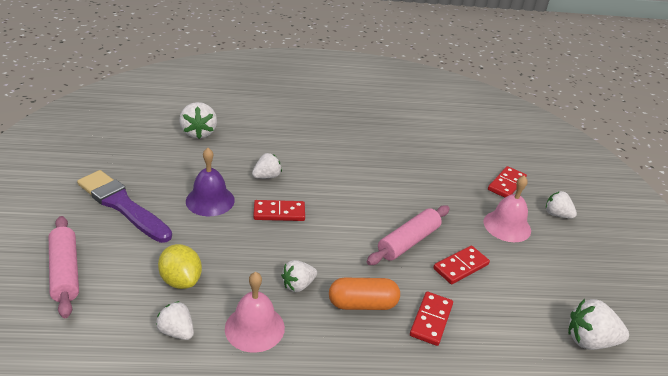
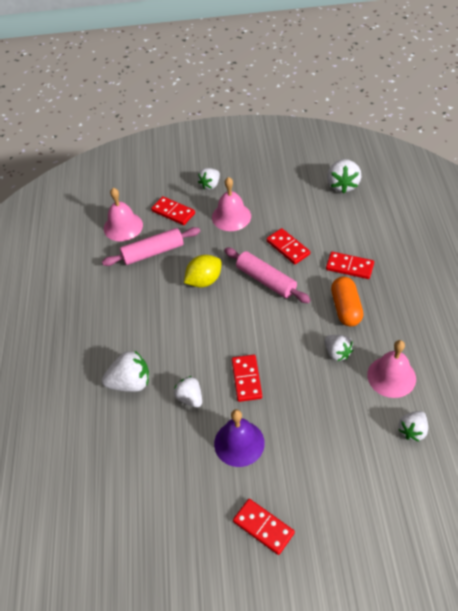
camera: 85 degrees left, 15 degrees up
pink rolling pin [49,216,79,318] -> pink rolling pin moved to [102,227,200,266]
purple brush [77,170,172,243] -> red domino [233,499,295,555]
yellow lemon [158,244,202,289] -> yellow lemon moved to [184,255,222,288]
white strawberry [179,102,217,139] -> white strawberry moved to [102,351,149,392]
none -> pink bell [104,188,143,242]

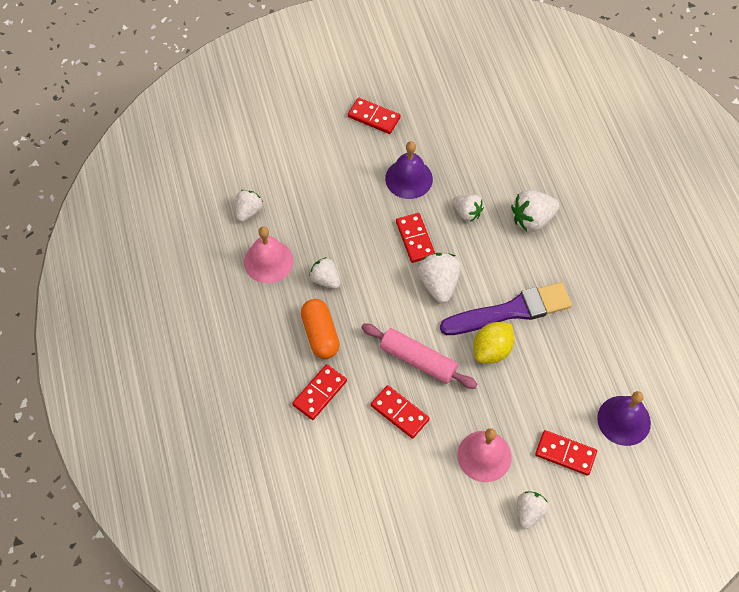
camera: 165 degrees right, 10 degrees up
pink rolling pin [102,227,200,266] -> none
pink bell [104,188,143,242] -> purple bell [597,391,651,446]
red domino [326,252,374,279] -> red domino turned 60 degrees counterclockwise [292,364,347,420]
white strawberry [327,159,361,194] -> white strawberry moved to [417,253,461,303]
none -> purple brush [440,282,572,335]

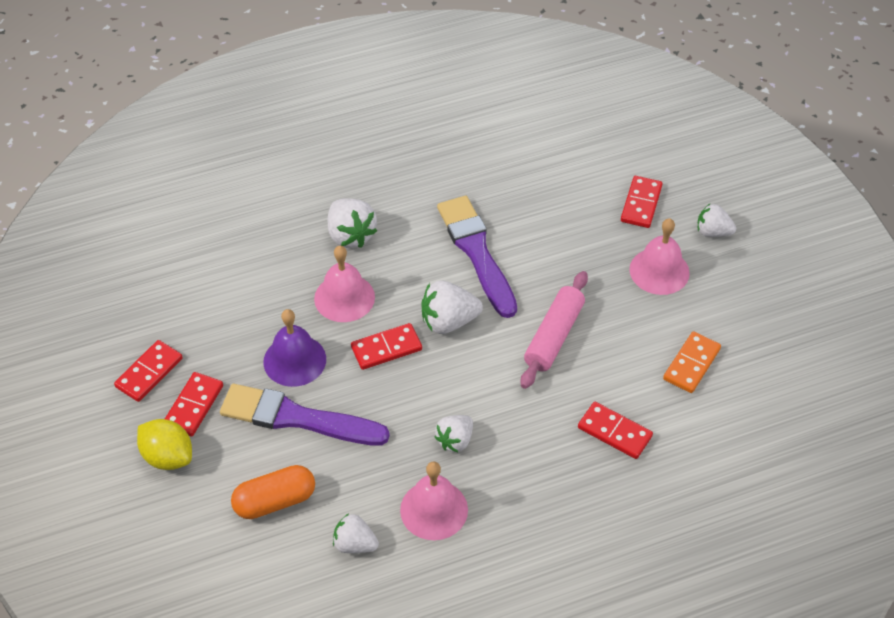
camera: 95 degrees left, 10 degrees down
orange capsule [301,299,340,359] -> orange capsule moved to [231,465,315,519]
red domino [371,385,430,439] -> red domino moved to [114,340,183,402]
white strawberry [453,194,484,222] -> pink bell [314,246,375,322]
yellow lemon [473,322,514,363] -> yellow lemon moved to [137,419,192,470]
purple bell [597,391,651,446] -> none
none -> purple brush [220,384,390,446]
none -> orange domino [663,331,721,393]

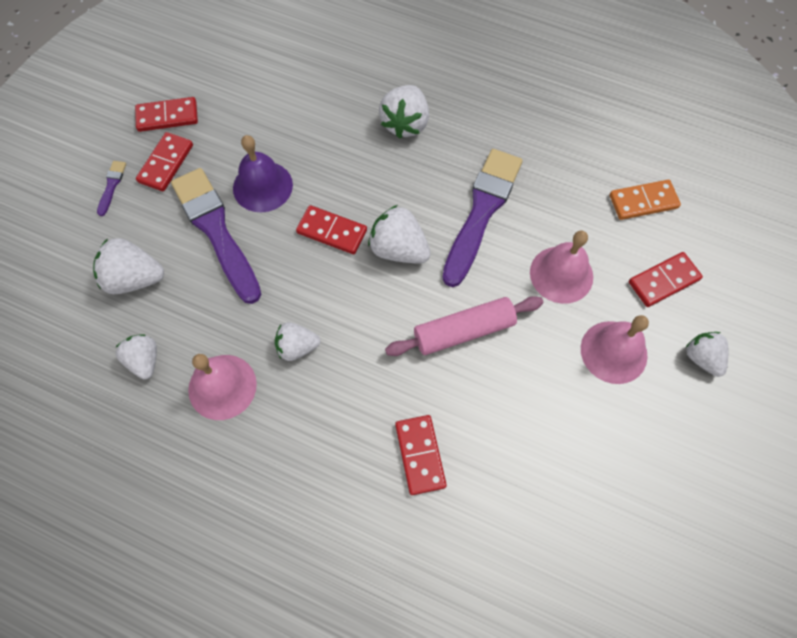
camera: 45 degrees right, 15 degrees up
yellow lemon [137,419,192,470] -> purple brush [97,161,126,216]
red domino [165,372,223,437] -> red domino turned 45 degrees counterclockwise [136,132,193,191]
orange capsule [231,465,315,519] -> white strawberry [93,238,164,294]
pink bell [314,246,375,322] -> pink bell moved to [530,230,593,304]
orange domino [663,331,721,393] -> orange domino moved to [610,180,681,220]

